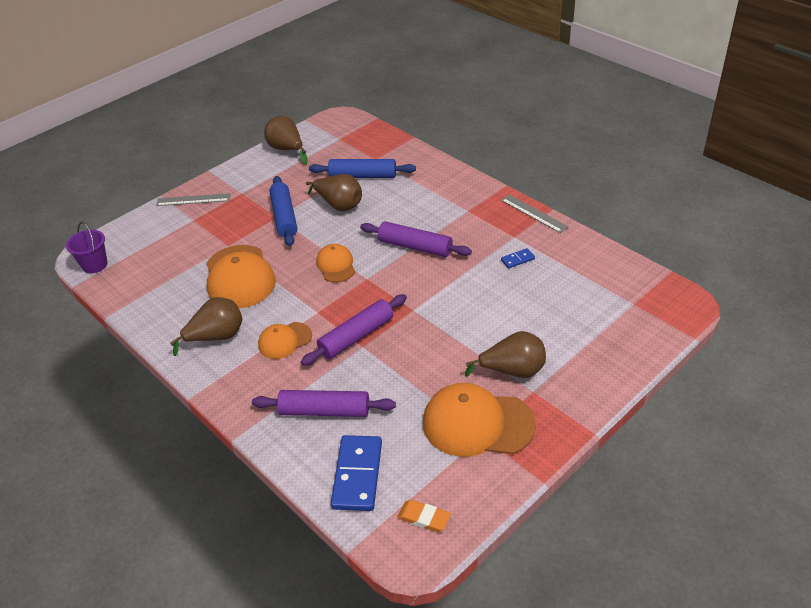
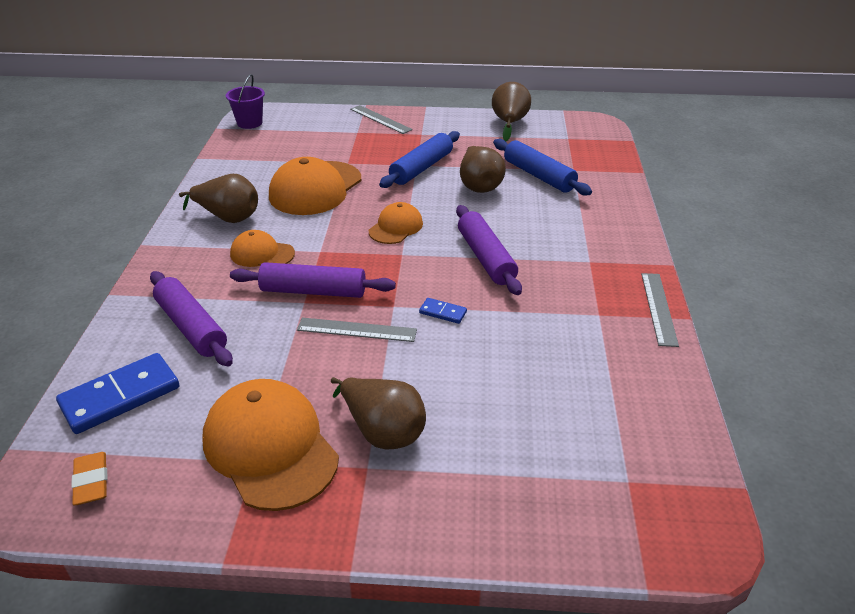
camera: 45 degrees right, 5 degrees down
blue domino [501,248,535,268] -> blue domino moved to [419,298,467,324]
none -> grey ruler [297,318,417,342]

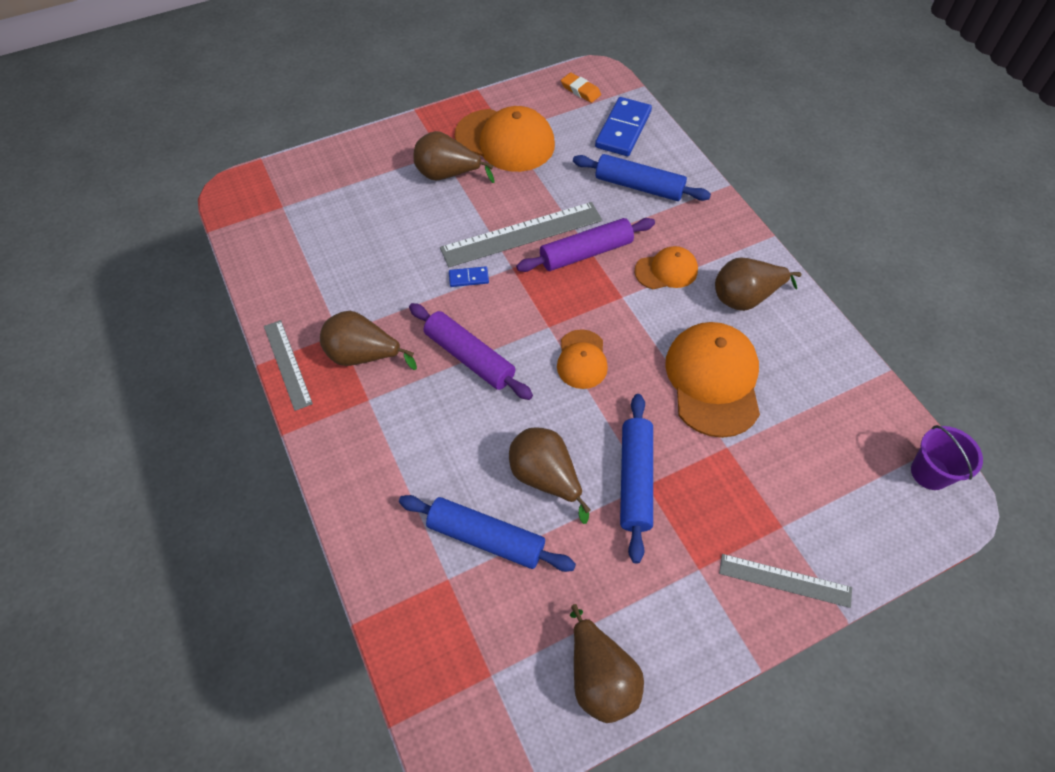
camera: 150 degrees right, 20 degrees up
purple rolling pin [150,271,233,366] -> blue rolling pin [573,154,711,201]
grey ruler [297,318,417,342] -> grey ruler [440,202,603,267], size x1.66
none -> brown pear [320,311,417,370]

